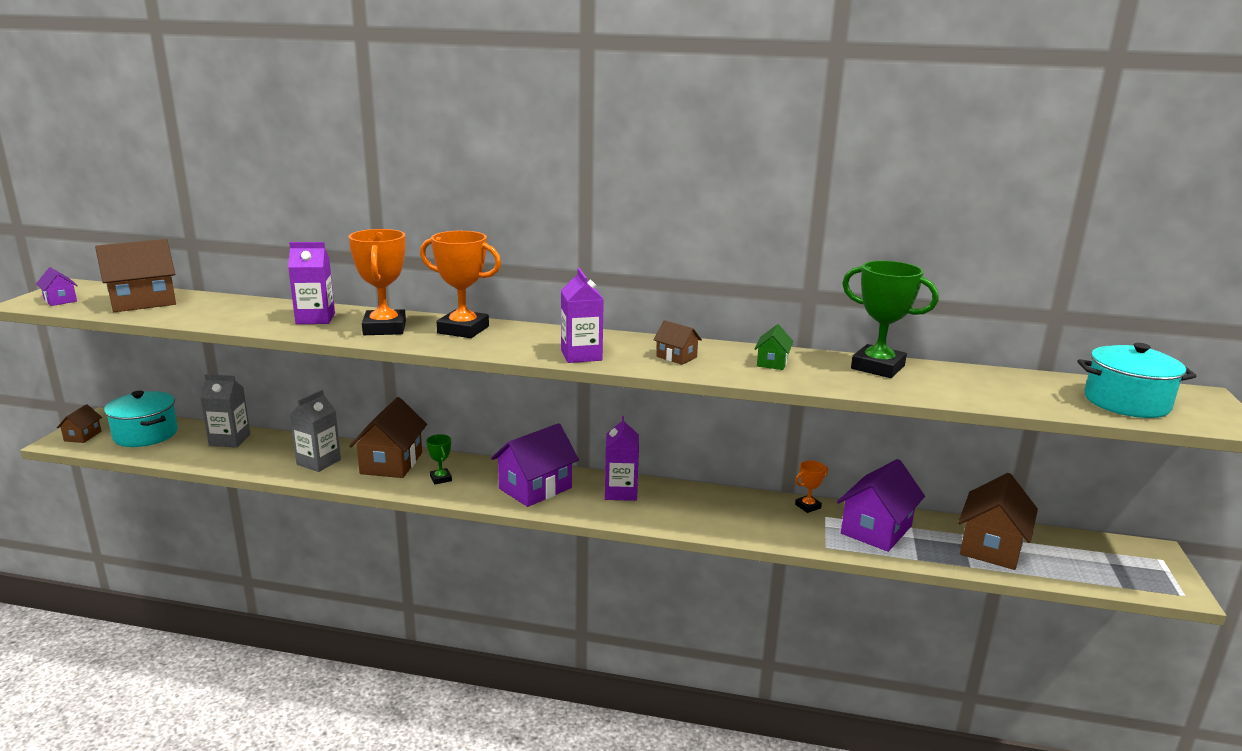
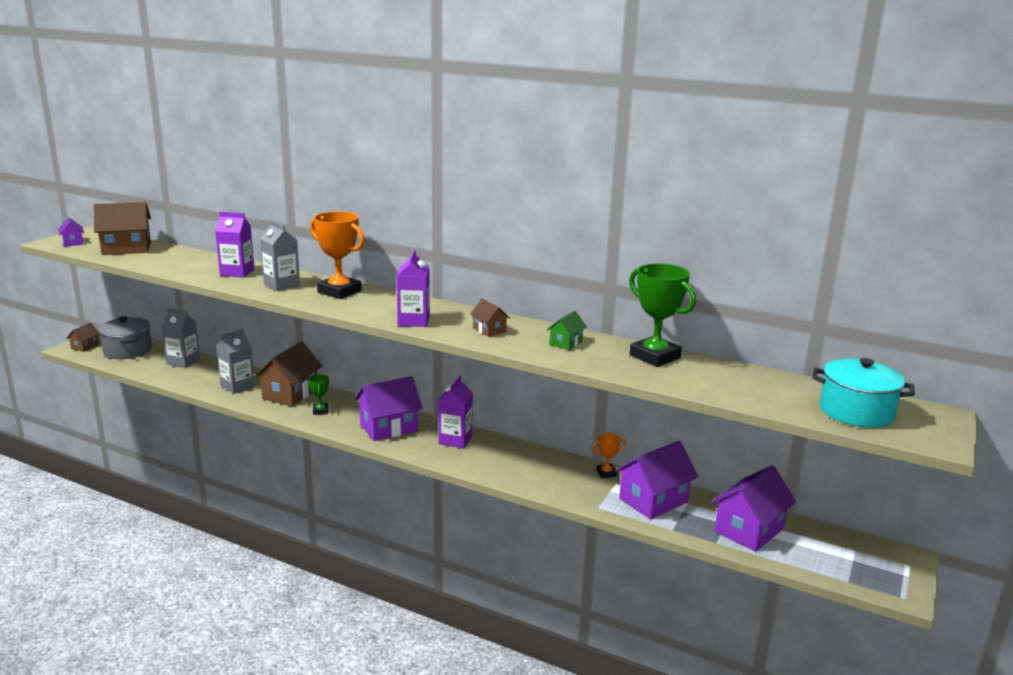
camera: 15 degrees right, 0 degrees up
turquoise pot [104,391,178,447] -> grey pot [98,316,152,359]
orange trophy [349,229,406,335] -> grey carton [260,220,300,291]
brown house [958,473,1038,570] -> purple house [711,465,796,552]

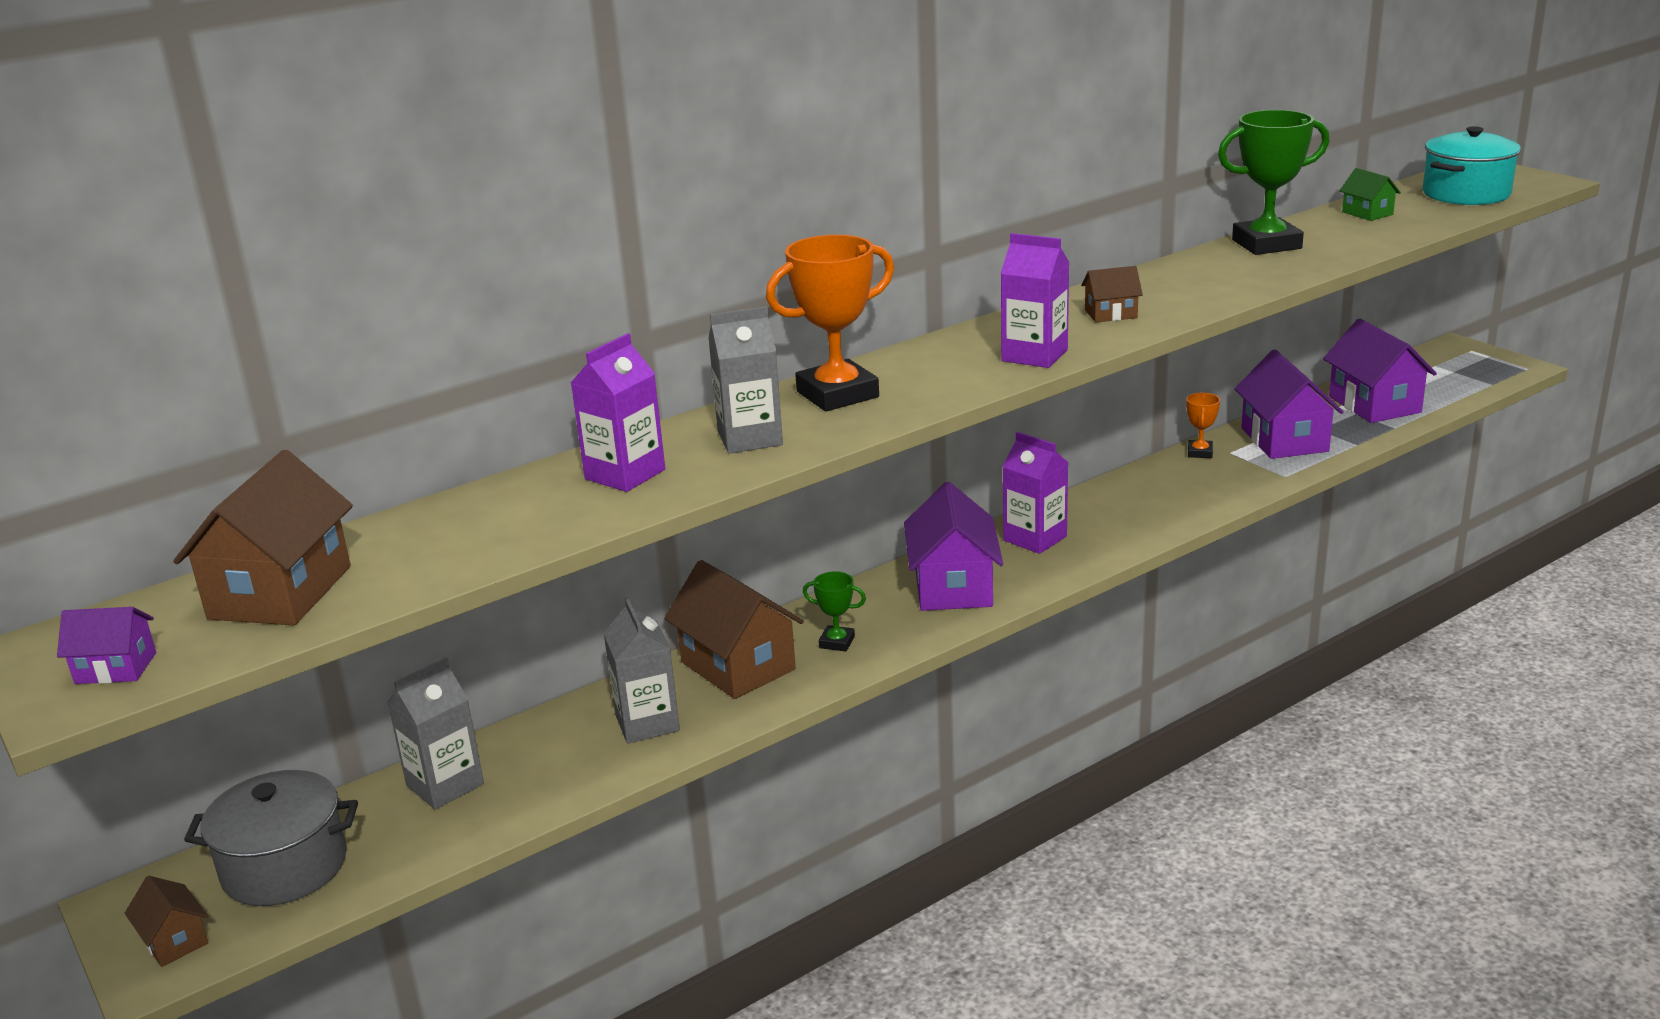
camera: 60 degrees left, 5 degrees up
green house [547,311,587,350] -> green house moved to [1339,168,1401,221]

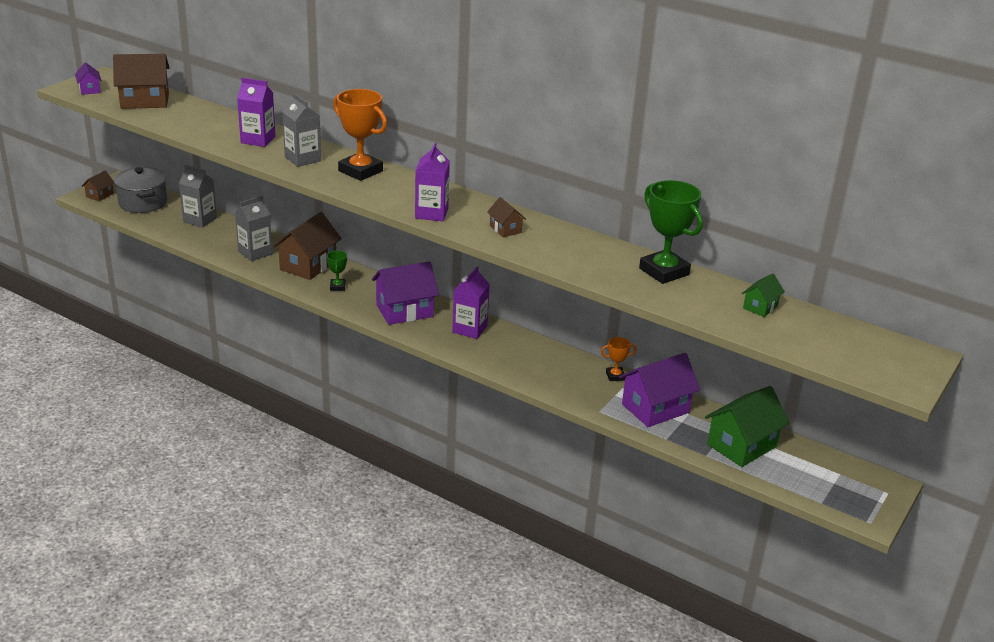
camera: 65 degrees right, 5 degrees up
purple house [1323,318,1437,423] -> green house [705,386,790,467]
turquoise pot [1423,126,1521,205] -> none

